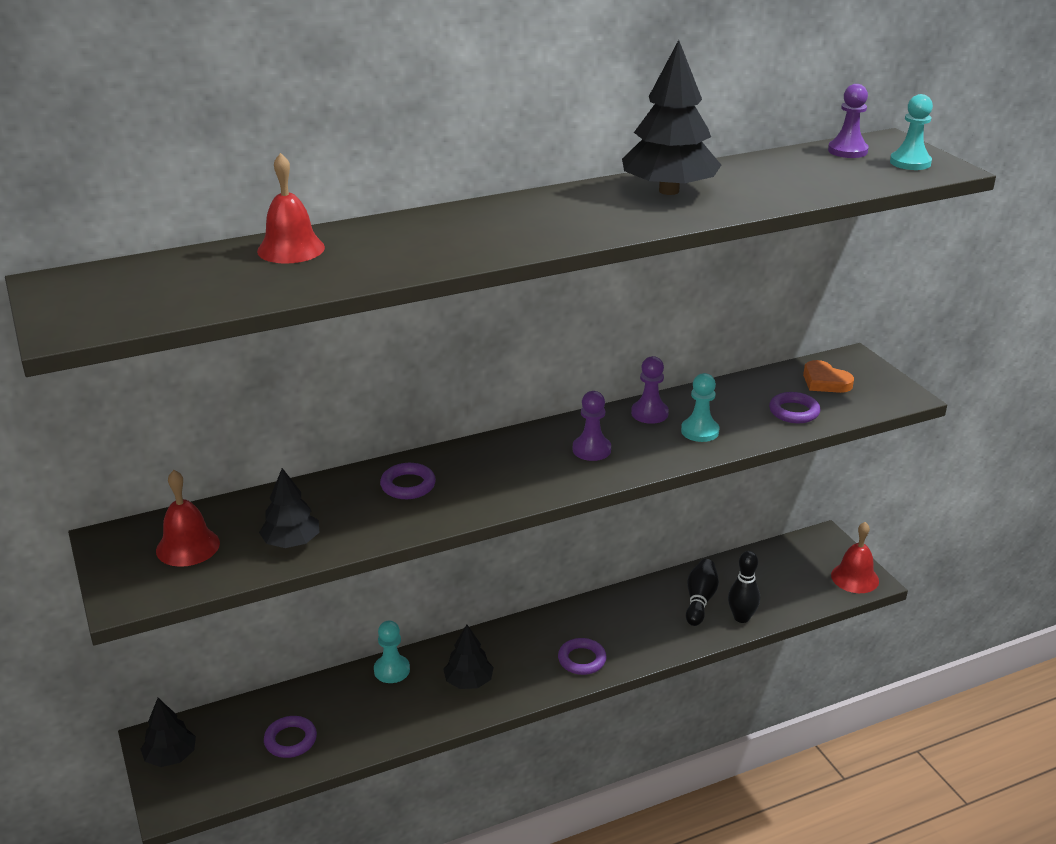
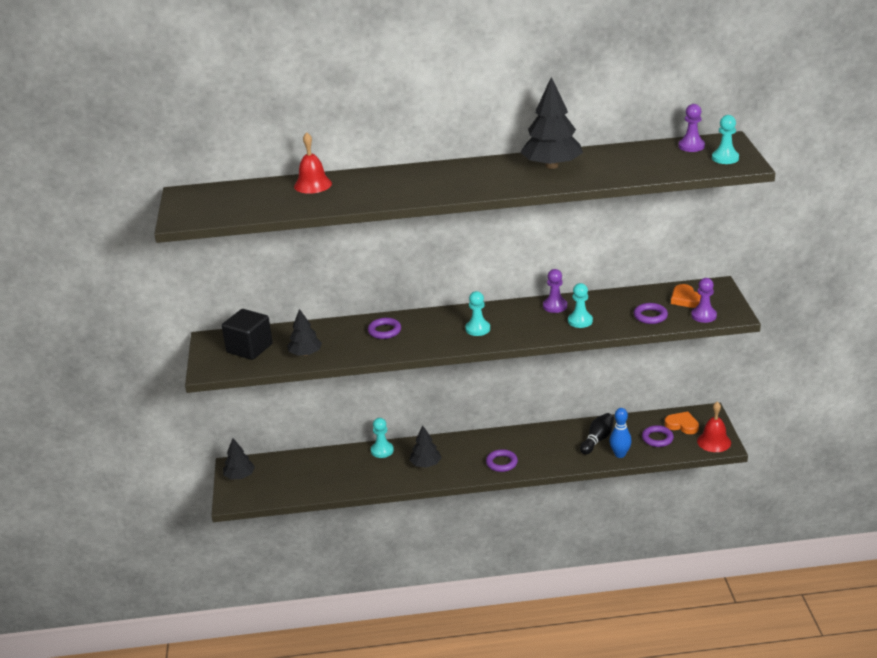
camera: 20 degrees right, 0 degrees up
red bell [156,470,220,567] -> black cube [222,309,272,360]
purple ring [264,716,317,758] -> purple ring moved to [642,425,674,447]
purple pawn [573,391,611,461] -> purple pawn moved to [691,278,717,323]
black bowling pin [728,551,760,623] -> blue bowling pin [610,408,632,458]
none -> turquoise pawn [465,291,490,336]
none -> orange heart [665,412,699,434]

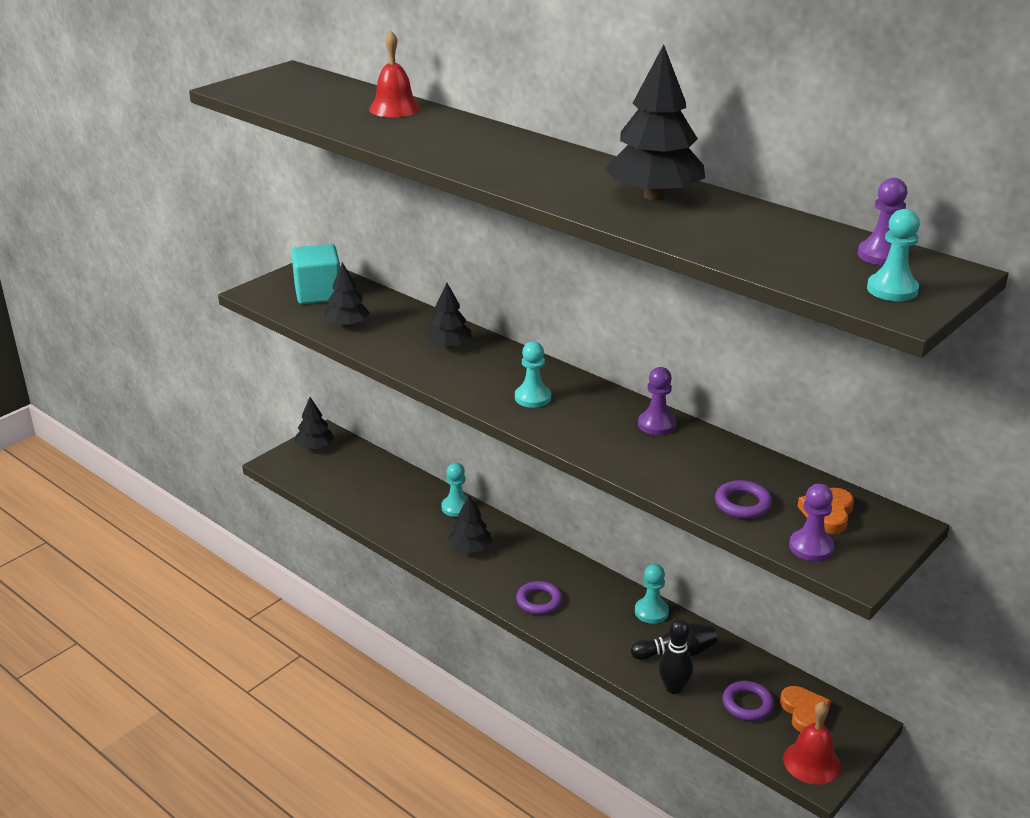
camera: 45 degrees right, 0 degrees up
black cube [222,309,272,360] -> turquoise cube [291,244,340,304]
purple ring [368,318,401,339] -> black tree [425,283,471,349]
turquoise pawn [568,283,593,328] -> turquoise pawn moved to [635,564,669,624]
blue bowling pin [610,408,632,458] -> black bowling pin [659,619,693,694]

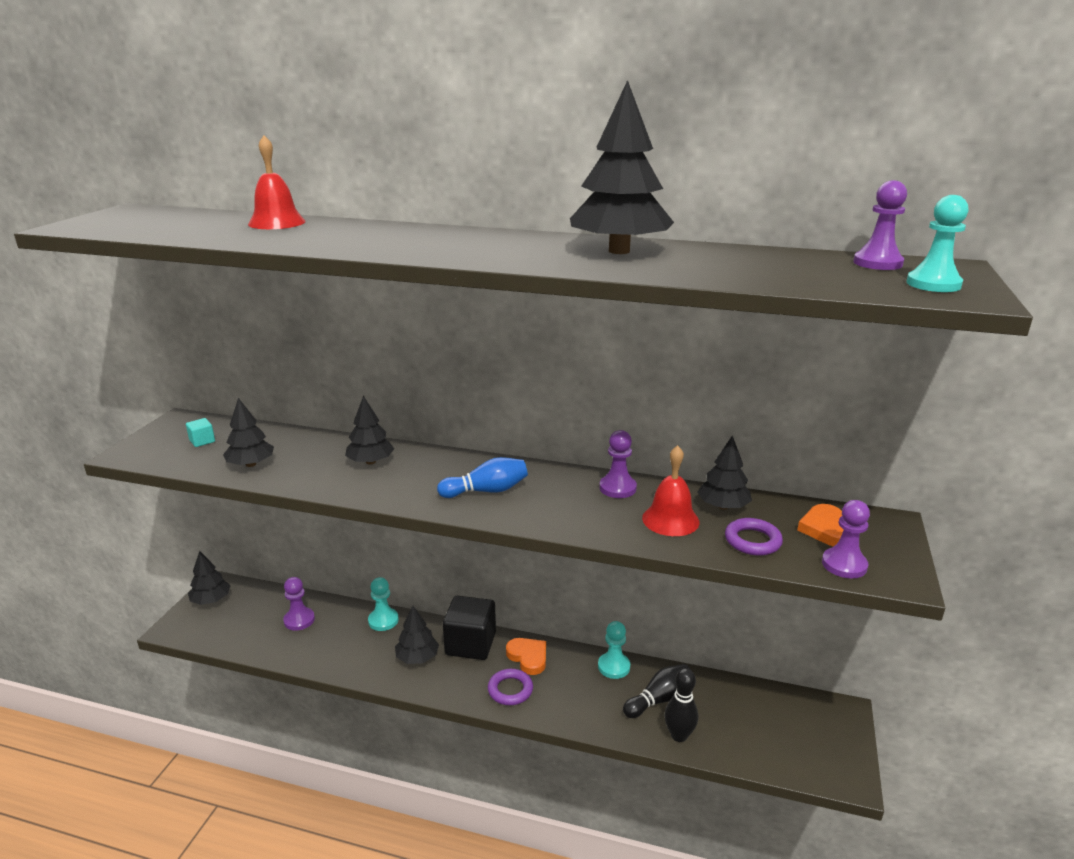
camera: 25 degrees left, 5 degrees down
turquoise cube [291,244,340,304] -> turquoise cube [186,418,215,447], size x0.44
turquoise pawn [515,341,551,408] -> blue bowling pin [437,457,528,498]
purple ring [722,681,774,721] -> none
orange heart [780,686,831,732] -> orange heart moved to [506,638,546,675]
red bell [783,701,841,785] -> red bell moved to [642,445,700,536]
none -> purple pawn [283,577,315,631]
none -> black cube [443,596,496,660]
none -> black tree [697,436,752,510]

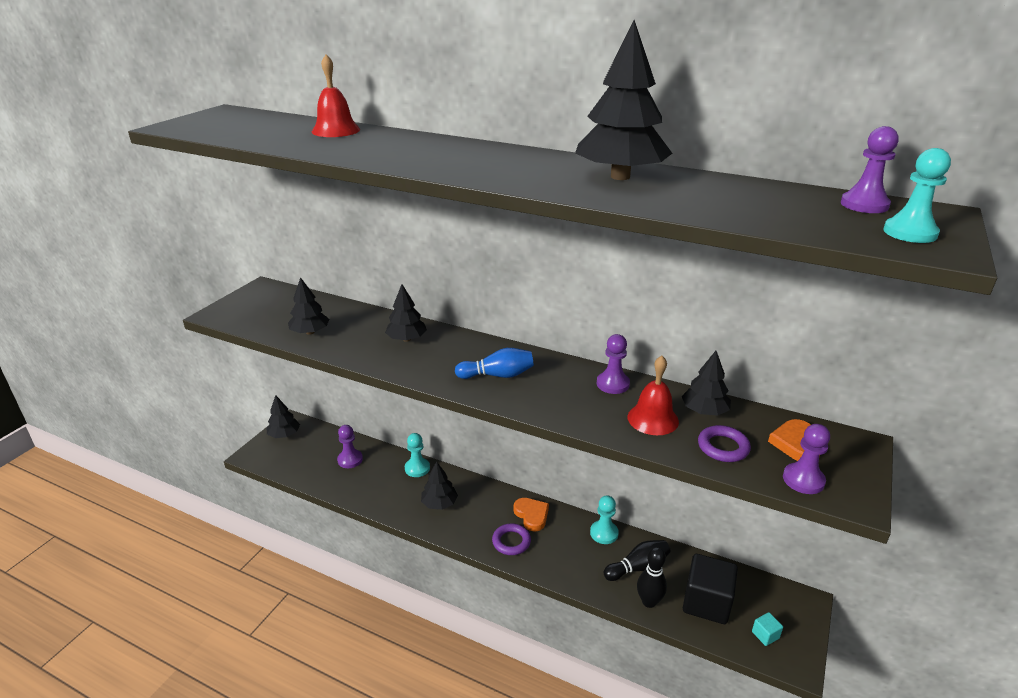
camera: 10 degrees right, 5 degrees up
turquoise cube [186,418,215,447] -> turquoise cube moved to [752,612,783,646]
black cube [443,596,496,660] -> black cube moved to [683,554,738,624]

